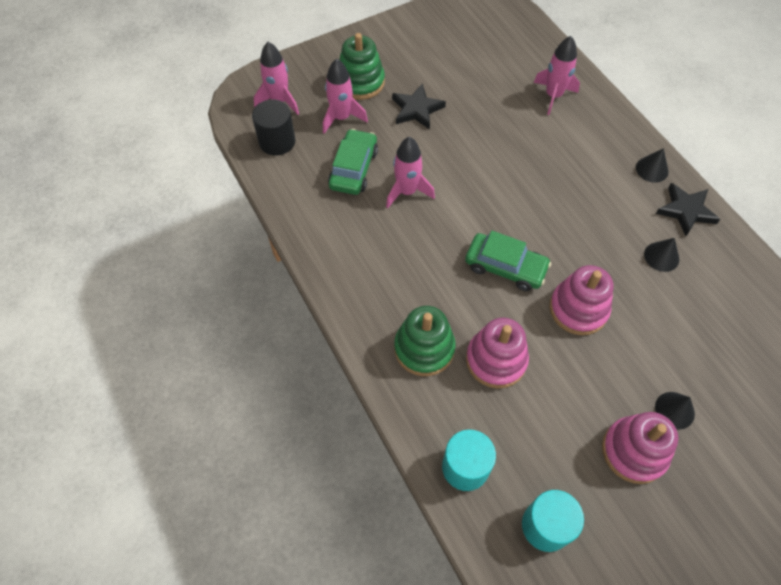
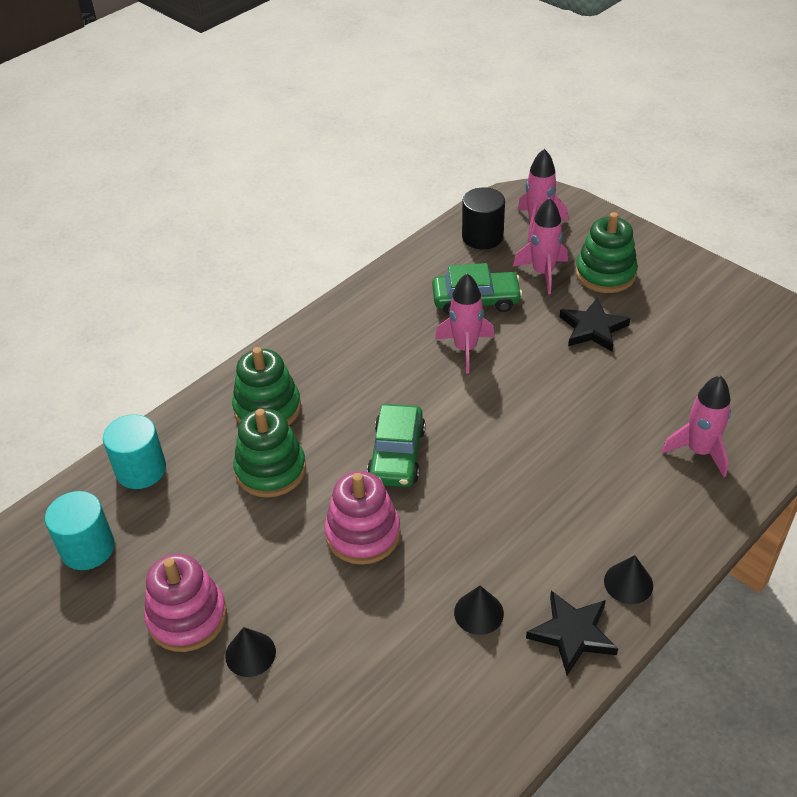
camera: 75 degrees right, 15 degrees down
pink stacking toy [466,318,529,388] -> green stacking toy [234,409,306,498]

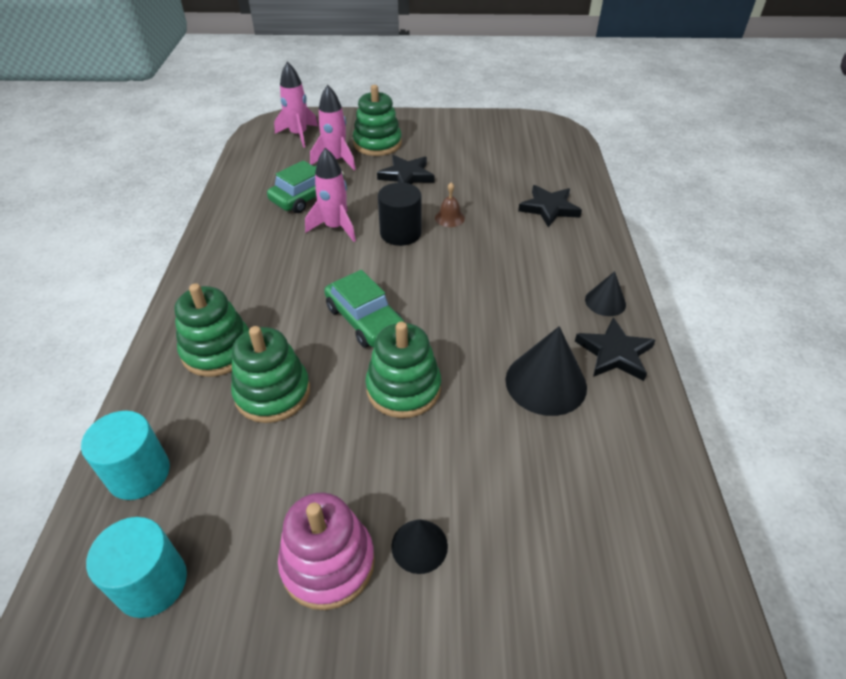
camera: 45 degrees left, 0 degrees up
pink stacking toy [324,471,401,565] -> green stacking toy [365,322,441,418]
black cone [454,586,504,635] -> black cone [505,326,587,416], size x1.77
black cylinder [462,187,505,249] -> black cylinder moved to [378,183,422,246]
pink rocket [662,375,731,477] -> black star [518,185,582,227]
none -> brown bell [435,182,465,227]

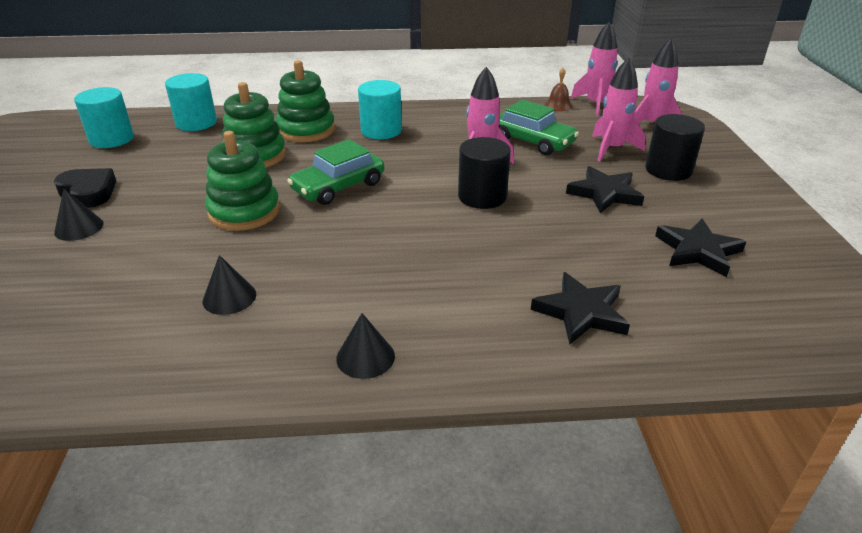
camera: 85 degrees right, 10 degrees down
pink stacking toy [278,493,375,610] -> black heart [54,168,116,208]
green stacking toy [353,85,402,156] -> black cylinder [645,114,705,181]
brown bell [435,182,465,227] -> brown bell moved to [544,68,572,112]
black cone [505,326,587,416] -> black cone [202,255,256,315], size x0.57
black star [575,318,655,381] -> black star moved to [655,218,746,277]
none -> turquoise cylinder [358,80,402,139]
none -> pink rocket [571,22,618,116]

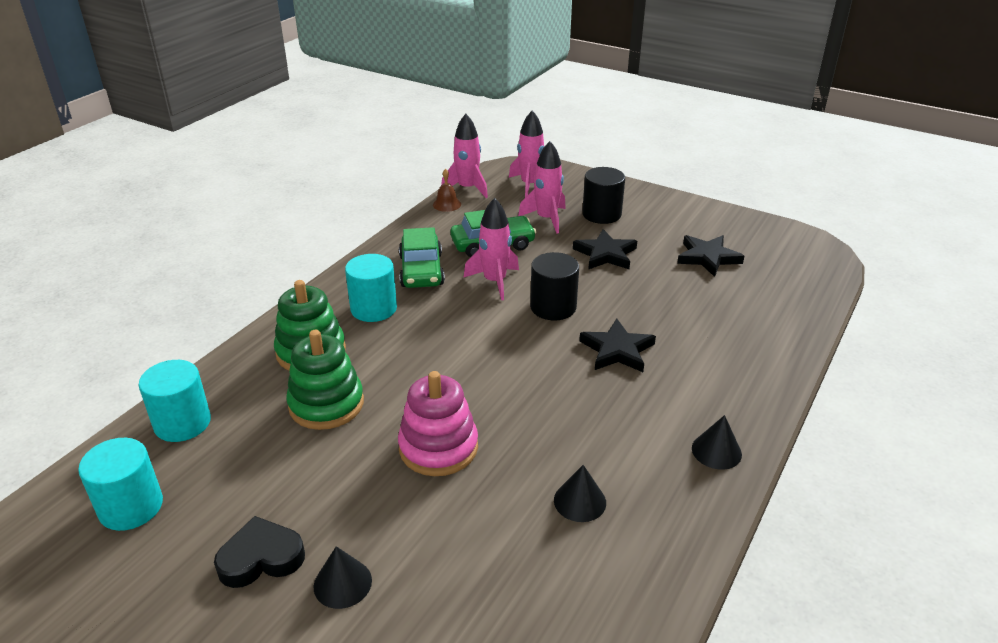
camera: 55 degrees left, 0 degrees up
green stacking toy [205,131,280,231] -> pink stacking toy [398,371,478,476]
green car [287,139,384,205] -> green car moved to [399,227,445,288]
black star [531,272,630,345] -> black star moved to [579,318,656,372]

